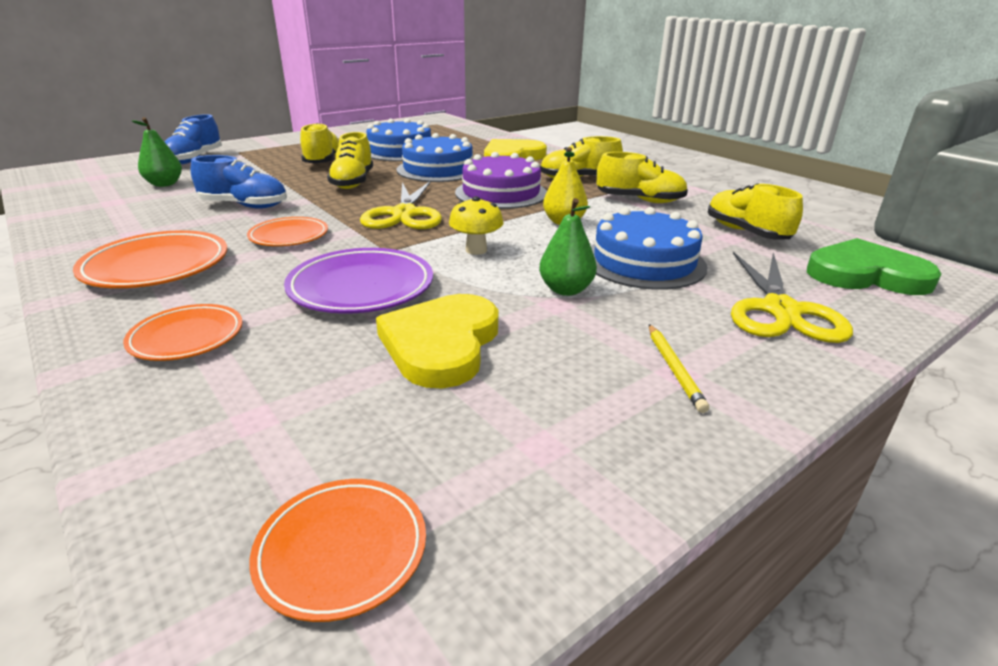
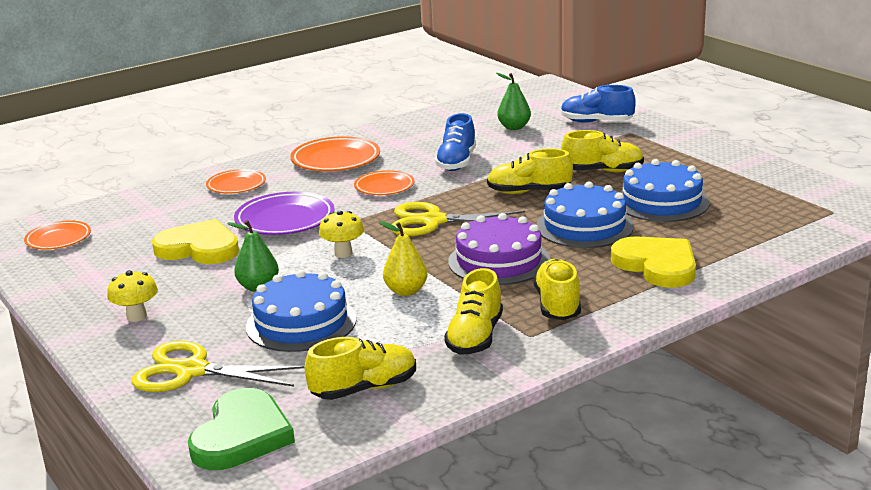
camera: 95 degrees right, 5 degrees down
yellow pencil [649,324,709,413] -> yellow mushroom [107,270,158,322]

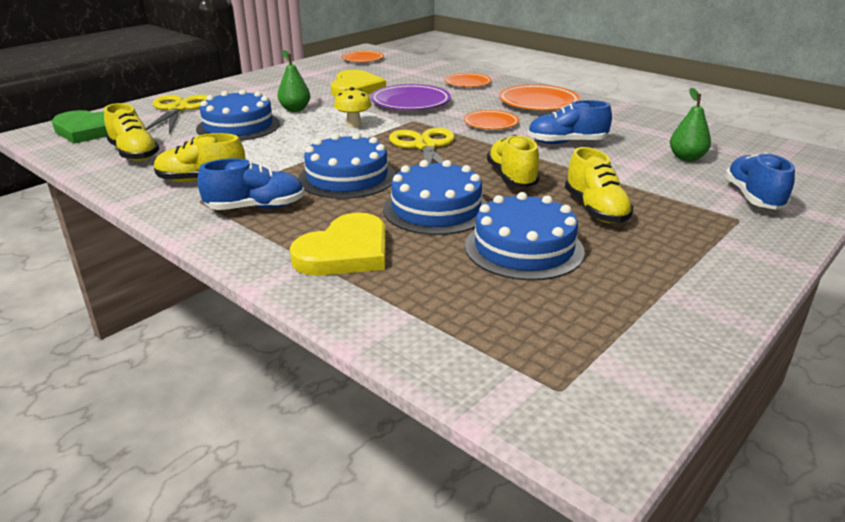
camera: 75 degrees right, 5 degrees up
yellow mushroom [107,270,158,322] -> none
yellow pear [379,221,428,296] -> none
purple cake [448,213,550,285] -> blue cake [298,133,396,199]
yellow shoe [534,259,581,320] -> blue shoe [197,158,305,210]

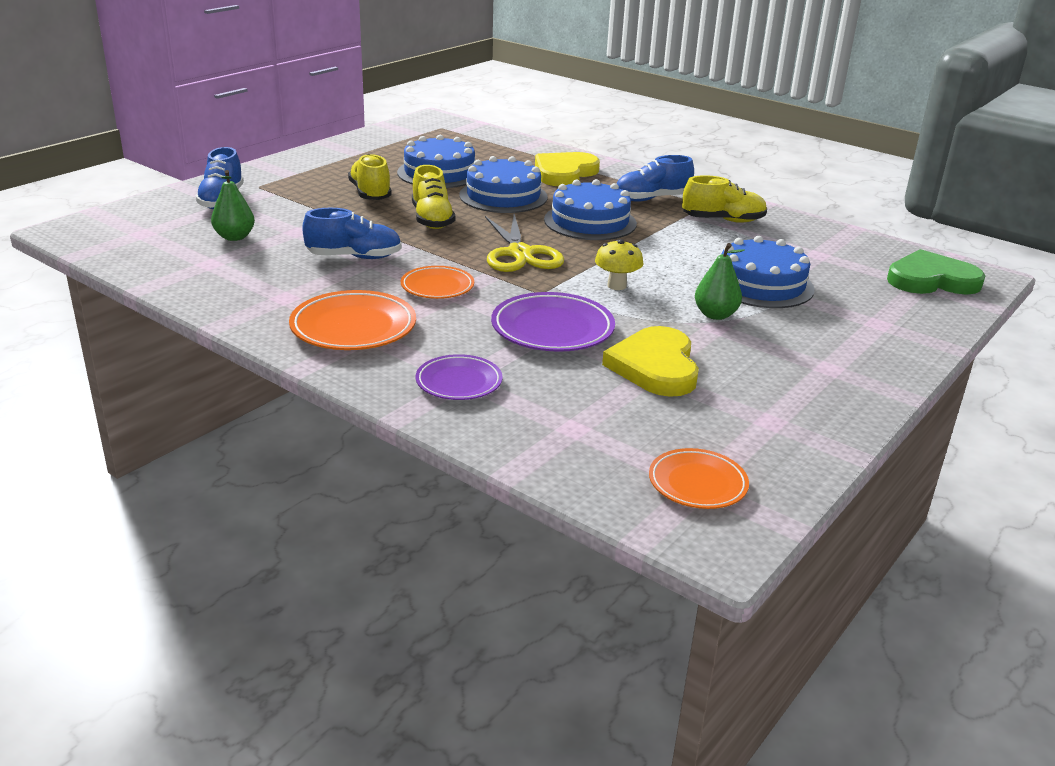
camera: 175 degrees right, 0 degrees up
yellow shoe [104,103,159,161] -> none
yellow scissors [146,95,208,134] -> none
orange plate [445,73,492,87] -> purple plate [415,354,502,400]

